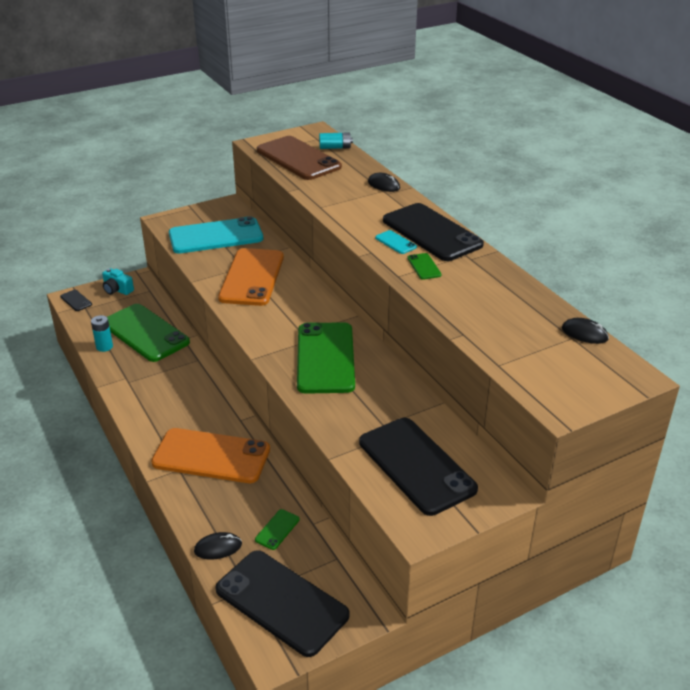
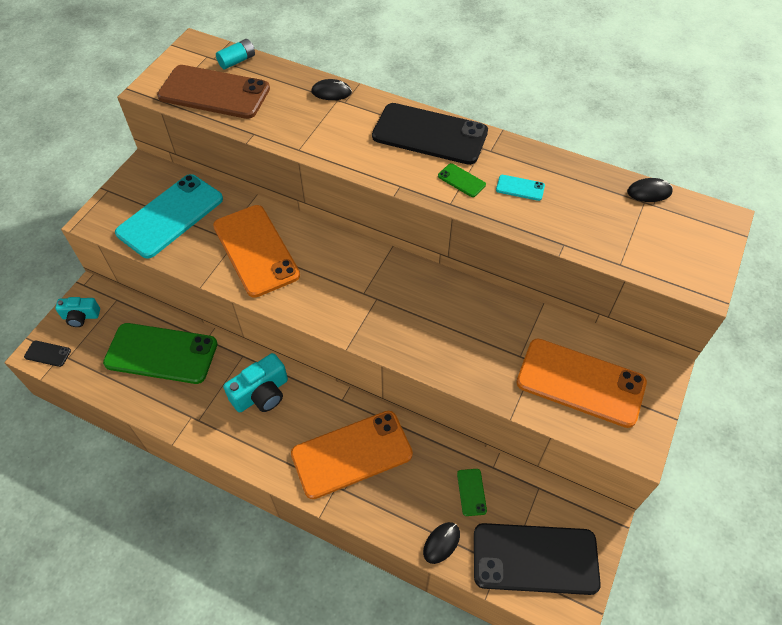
camera: 35 degrees left, 20 degrees up
turquoise battery [91,315,113,352] -> none
green phone [297,322,355,394] -> none
black phone [359,418,478,516] -> orange phone [516,339,647,428]
turquoise phone [375,230,417,254] -> turquoise phone moved to [496,175,545,201]
none -> turquoise camera [223,353,288,413]

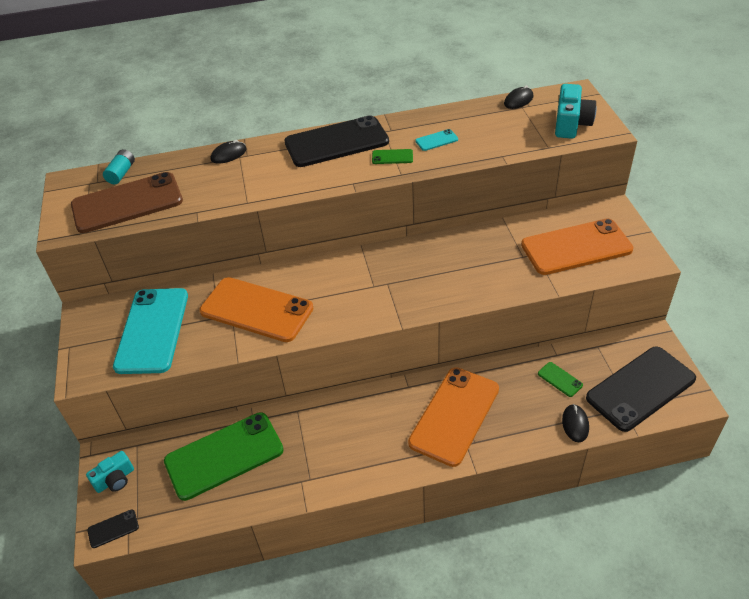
camera: 35 degrees left, 10 degrees down
turquoise camera [223,353,288,413] -> turquoise camera moved to [555,84,596,139]

